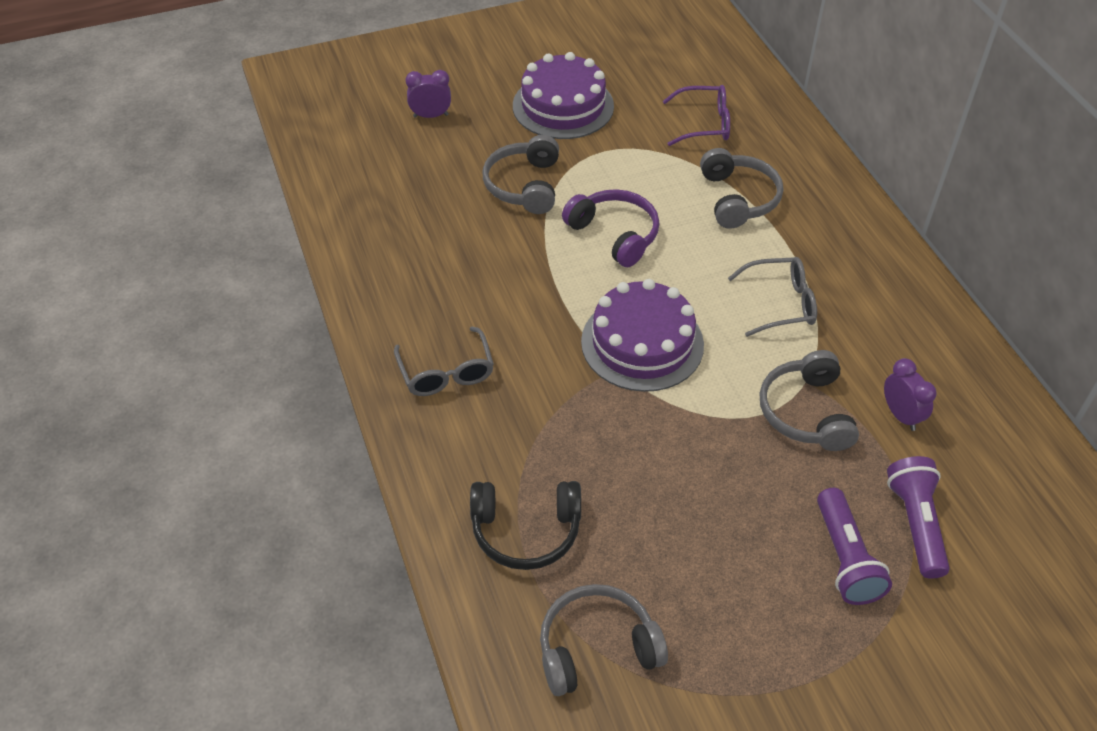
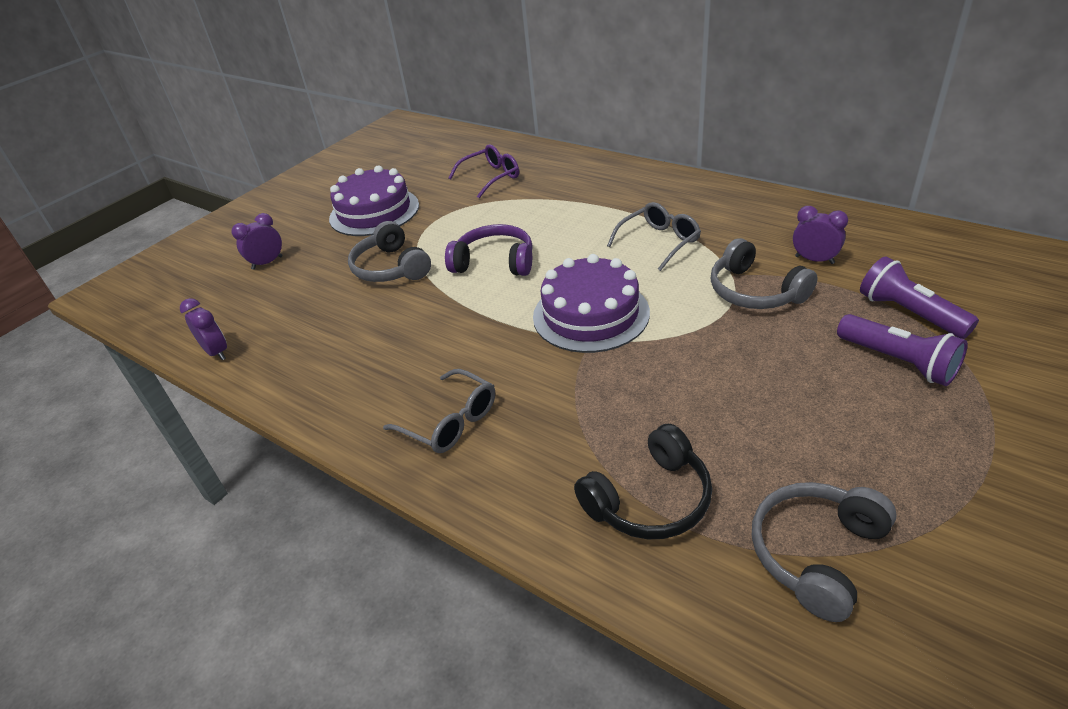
camera: 30 degrees left, 10 degrees down
grey headphones [700,148,783,229] -> none
none -> purple clock [180,298,227,360]

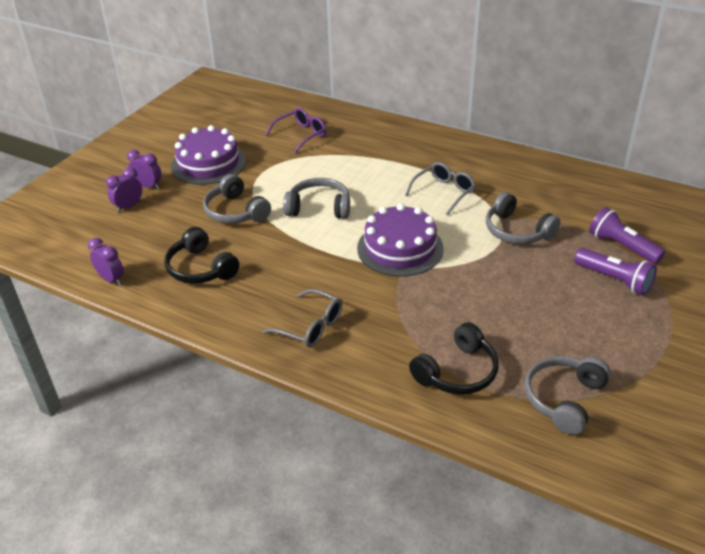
camera: 10 degrees left, 0 degrees up
purple headphones [445,224,533,276] -> grey headphones [283,178,350,219]
purple clock [793,206,848,264] -> purple clock moved to [127,150,162,190]
none -> black headphones [164,227,239,284]

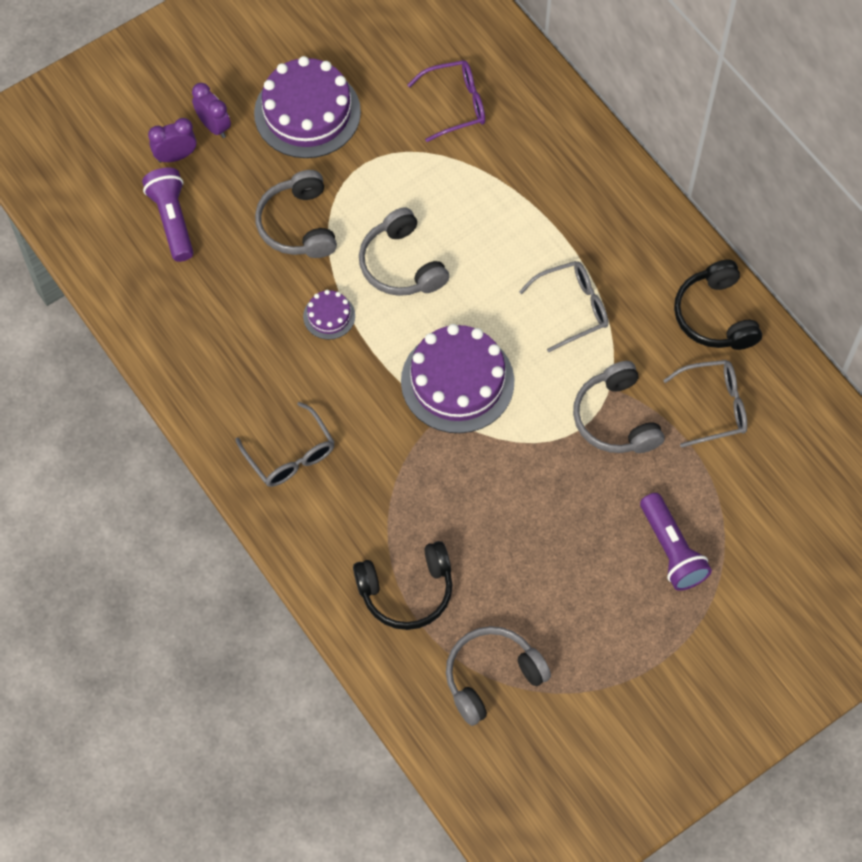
camera: 25 degrees right, 25 degrees up
purple clock [88,238,124,286] -> none
black headphones [164,227,239,284] -> black headphones moved to [674,260,762,350]
grey headphones [283,178,350,219] -> grey headphones turned 150 degrees counterclockwise [359,207,449,296]
purple flashlight [589,207,665,264] -> purple flashlight moved to [142,167,193,262]
none -> purple cake [303,290,355,340]
none -> grey glasses [663,360,747,448]

